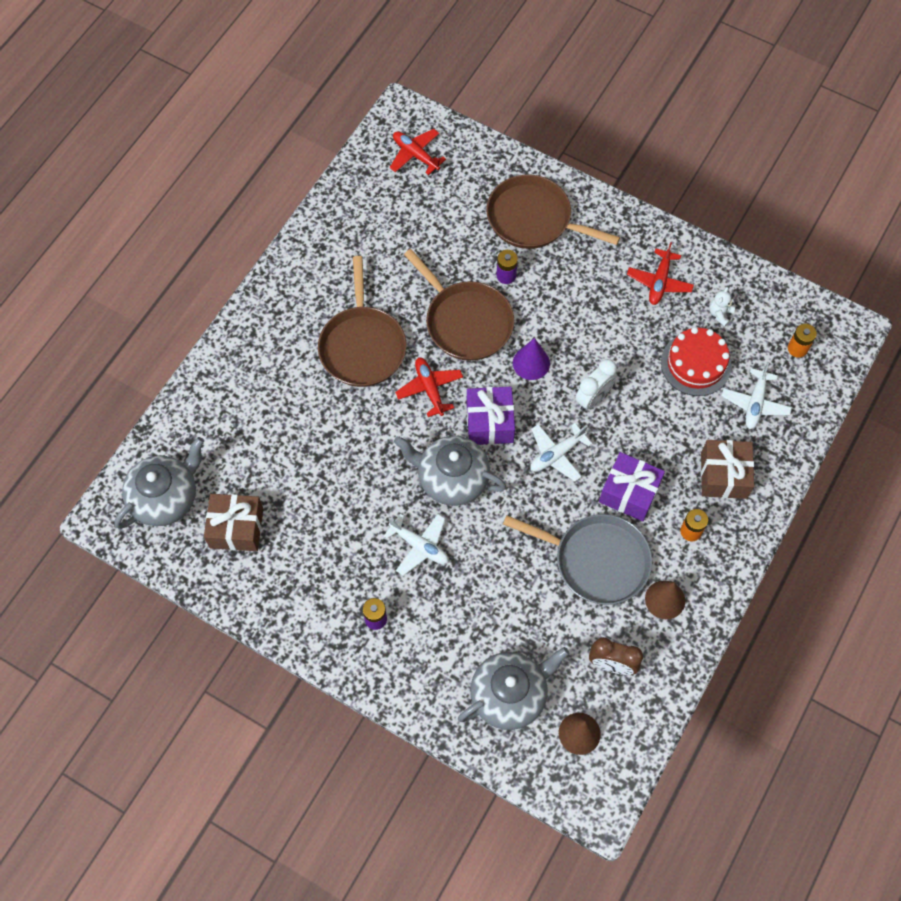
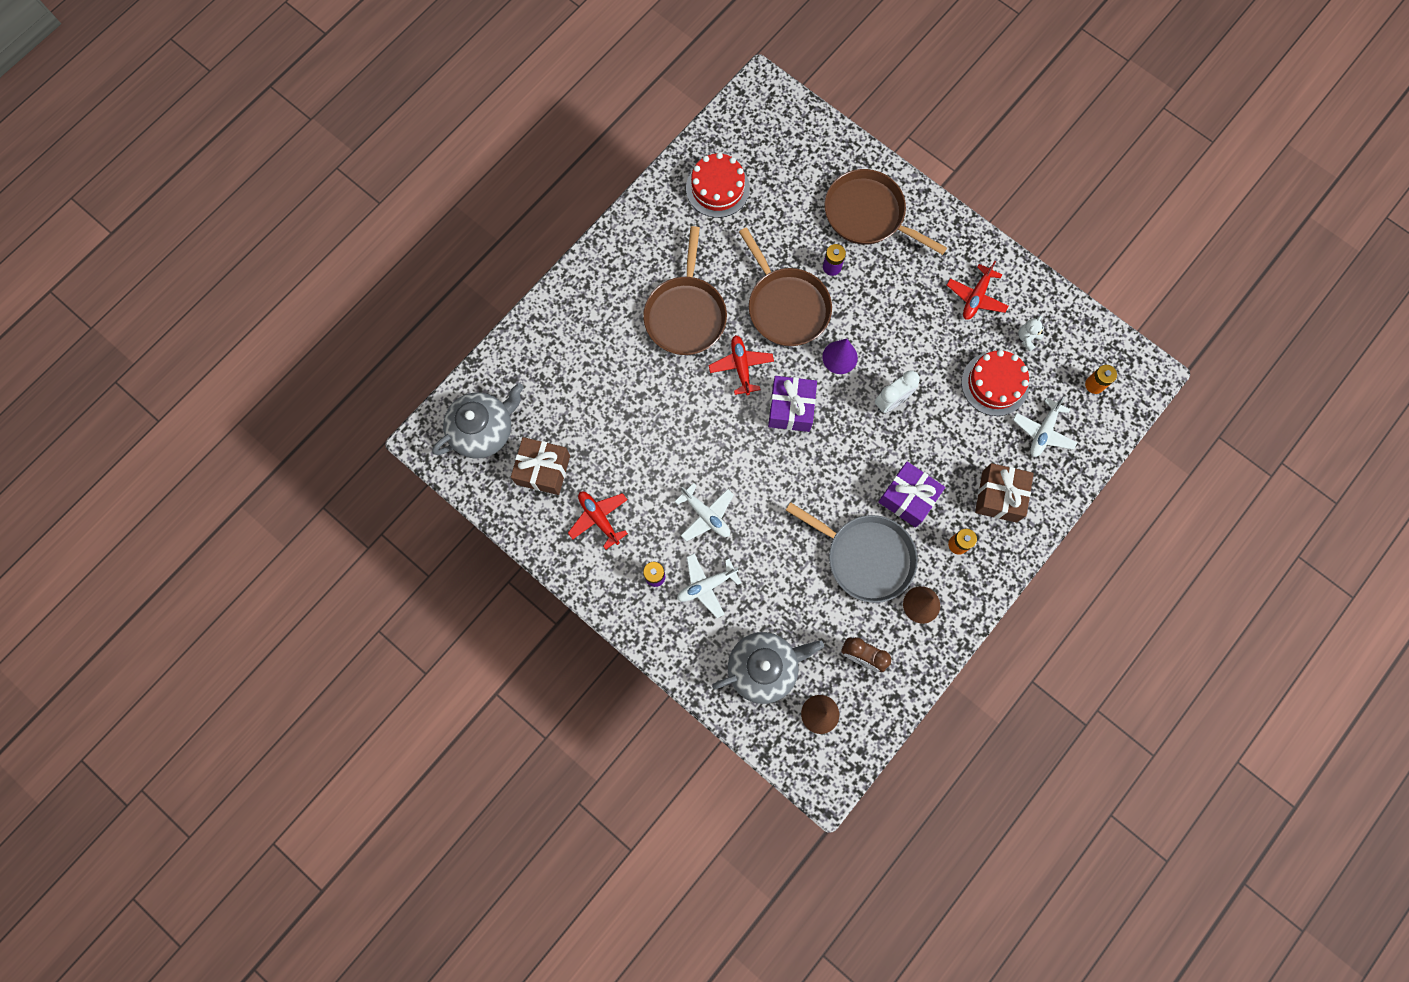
camera: 10 degrees right, 10 degrees up
red plane [390,129,446,175] -> red plane moved to [568,491,628,550]
grey teapot [394,436,506,506] -> none
white plane [530,423,592,482] -> white plane moved to [677,554,741,618]
none -> red cake [686,153,750,218]

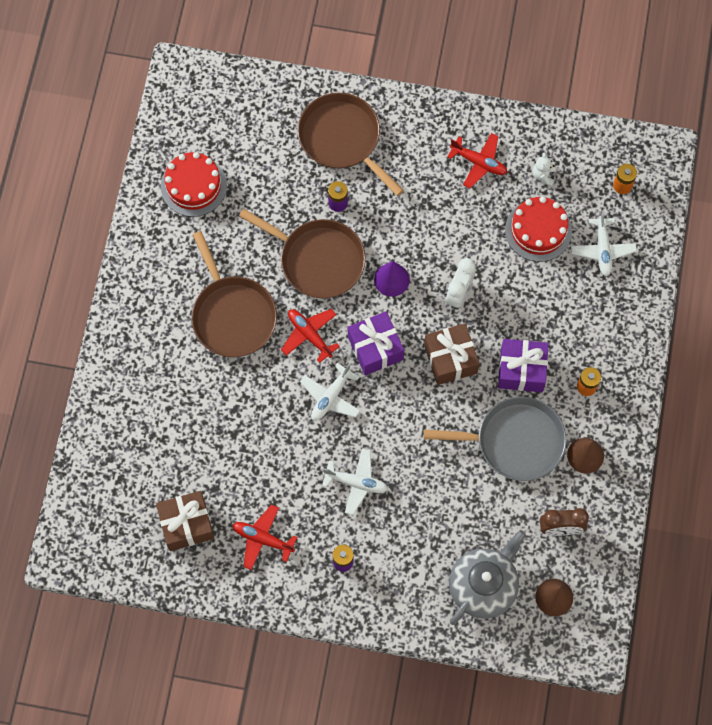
camera: 30 degrees left, 5 degrees down
grey teapot [432,383,524,459] -> none
white plane [677,554,741,618] -> white plane moved to [300,363,360,421]
brown pan [824,169,947,255] -> brown pan turned 45 degrees clockwise [297,93,404,196]
red plane [947,261,1008,320] -> red plane turned 60 degrees counterclockwise [447,133,507,189]
brown gift [975,463,1034,523] -> brown gift moved to [424,324,479,385]

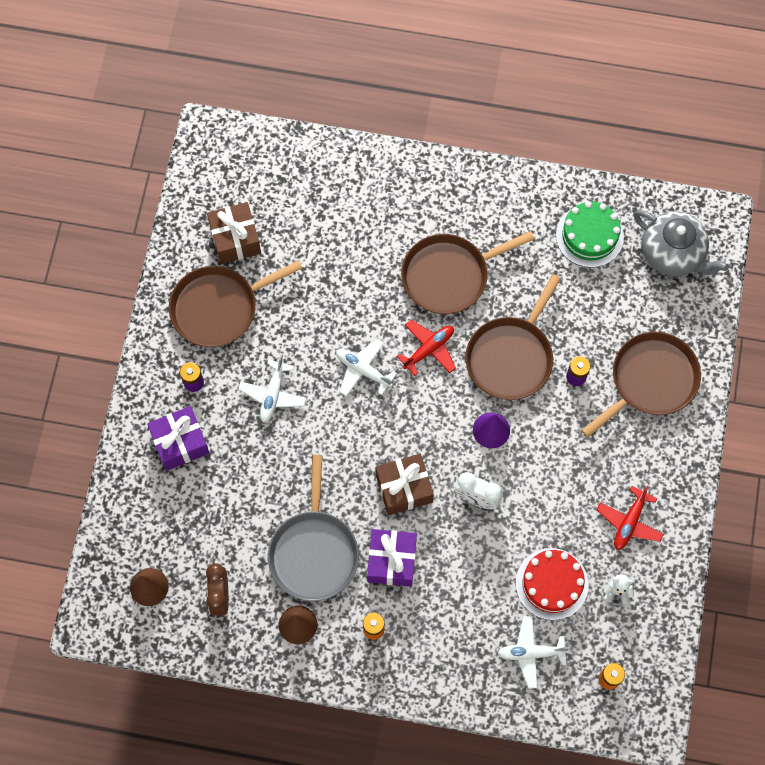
camera: 90 degrees right, 0 degrees up
red cake [161,152,227,217] -> green cake [556,201,624,268]
red plane [233,504,297,570] -> brown pan [169,260,303,347]
purple gift [348,311,404,375] -> purple gift moved to [147,406,210,471]
grey teapot [449,530,526,625] -> grey teapot moved to [634,210,729,276]

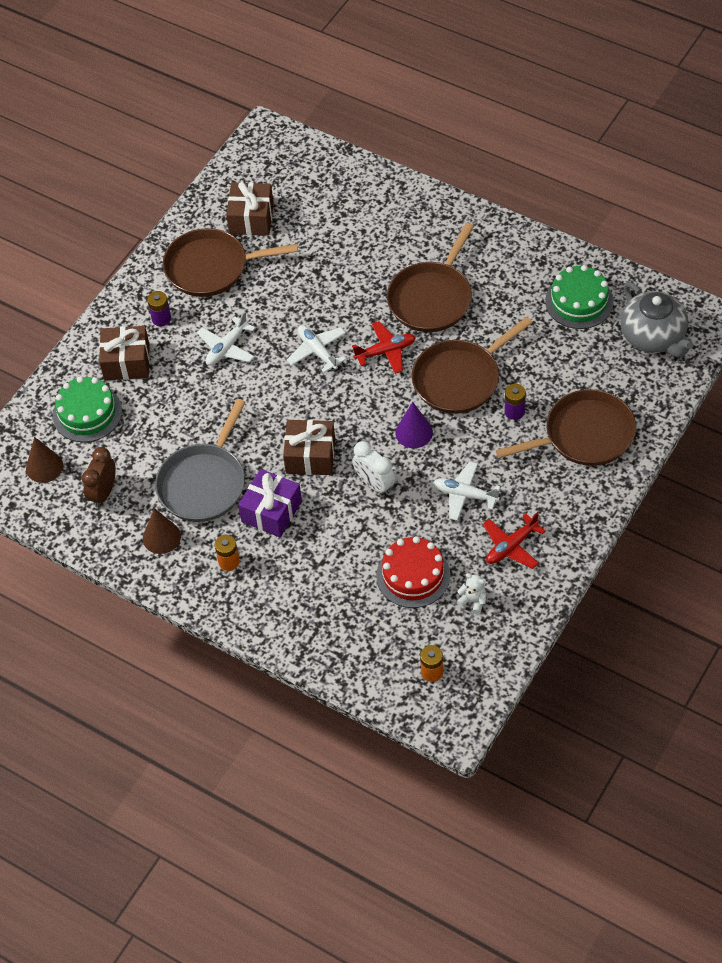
camera: 25 degrees right, 15 degrees down
purple gift [147,406,210,471] -> brown gift [99,326,150,381]
brown pan [401,231,535,314] -> brown pan turned 60 degrees counterclockwise [387,223,474,332]
white plane [498,616,570,689] -> white plane moved to [433,462,500,521]
none -> green cake [53,376,122,442]

